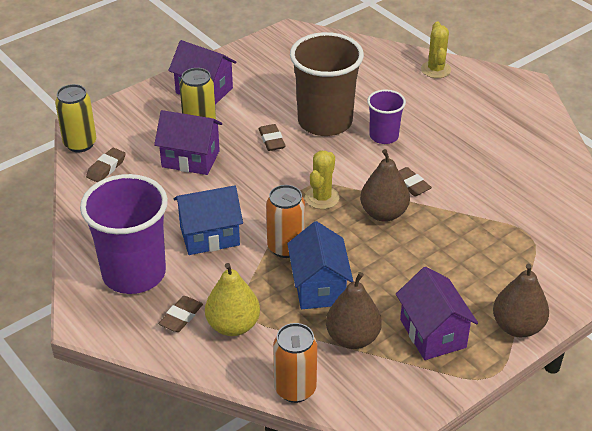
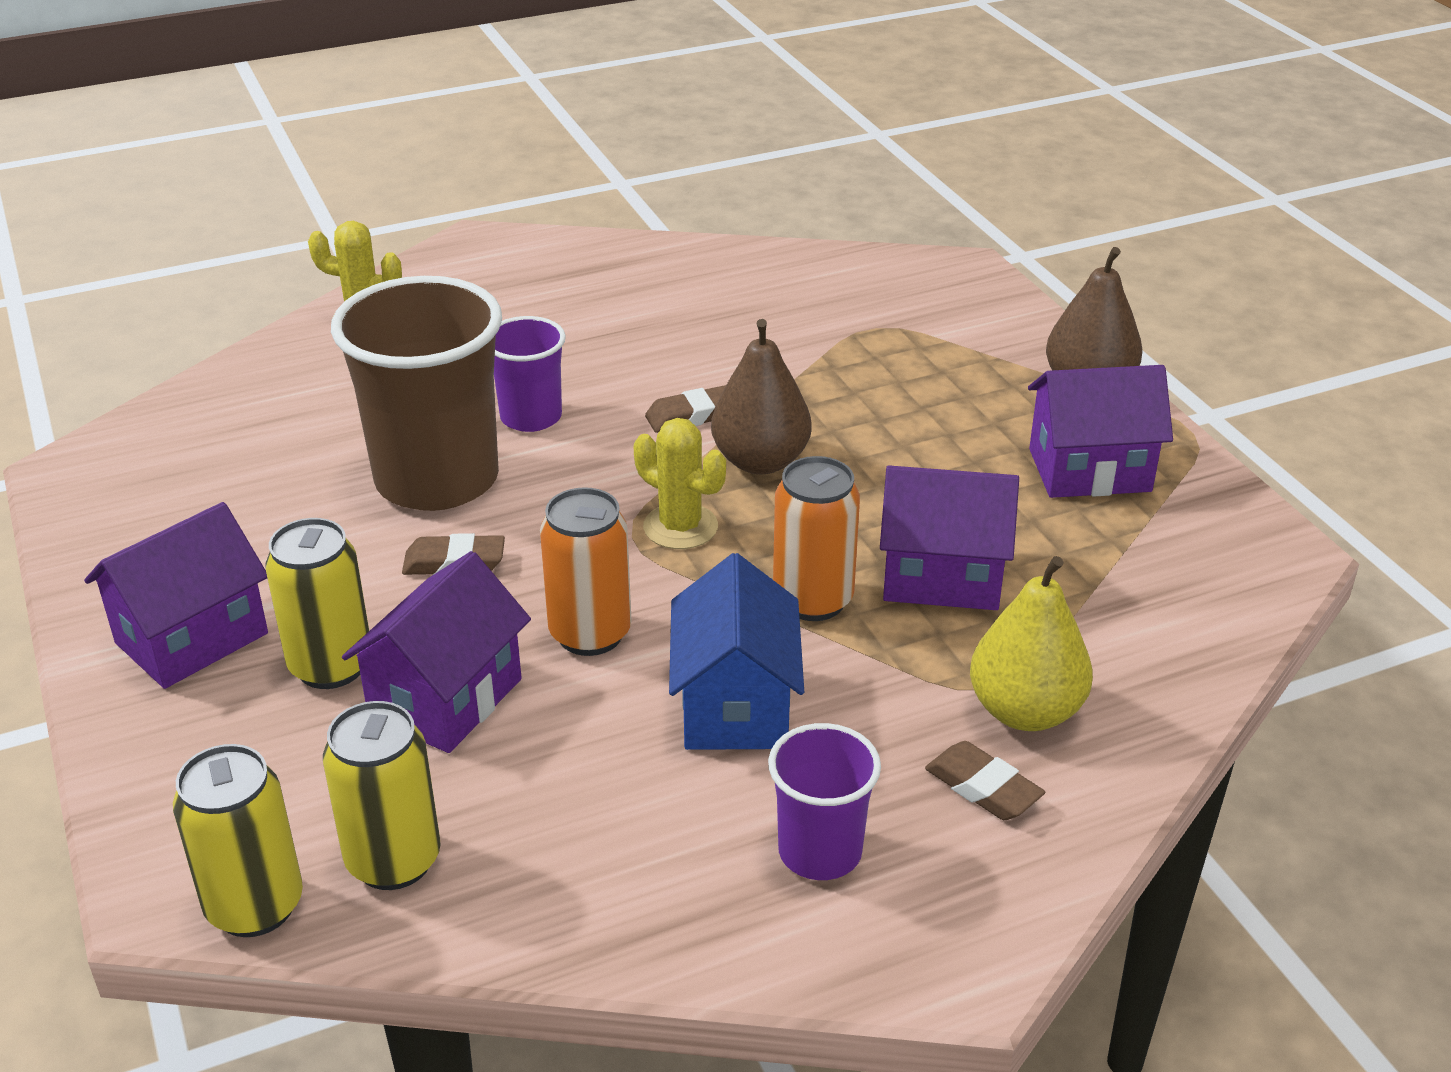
camera: 75 degrees left, 5 degrees down
purple cup [80,174,168,294] -> purple cup [768,723,881,880], size x0.53
brown eraser [86,148,126,182] -> yellow can [323,701,441,890]
orange can [273,323,317,403] -> orange can moved to [540,487,632,656]
blue house [287,221,353,309] -> purple house [880,465,1019,610]
brown pear [326,272,382,349] -> none

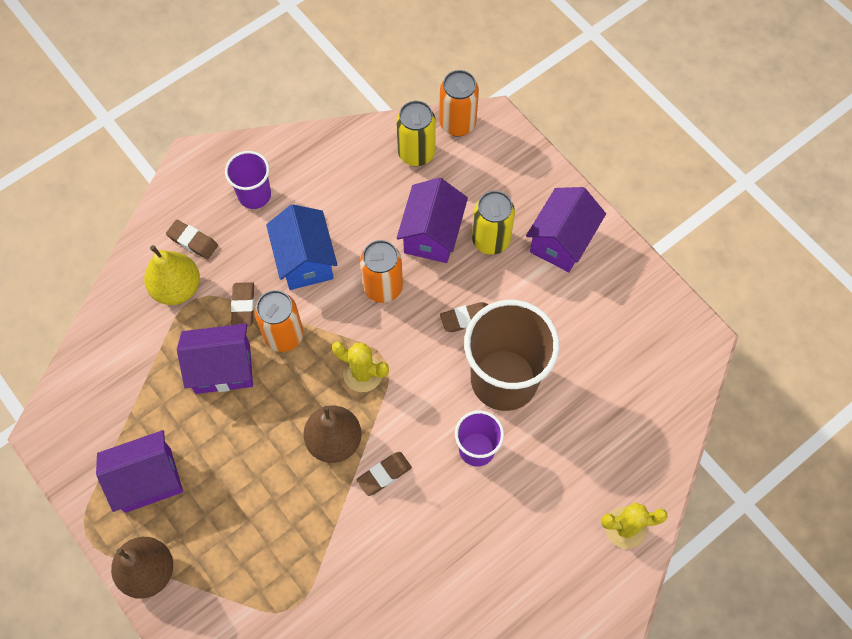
camera: 165 degrees right, 30 degrees up
yellow can [173,744,303,937] -> orange can [439,70,479,137]
none -> brown eraser [231,282,255,326]

